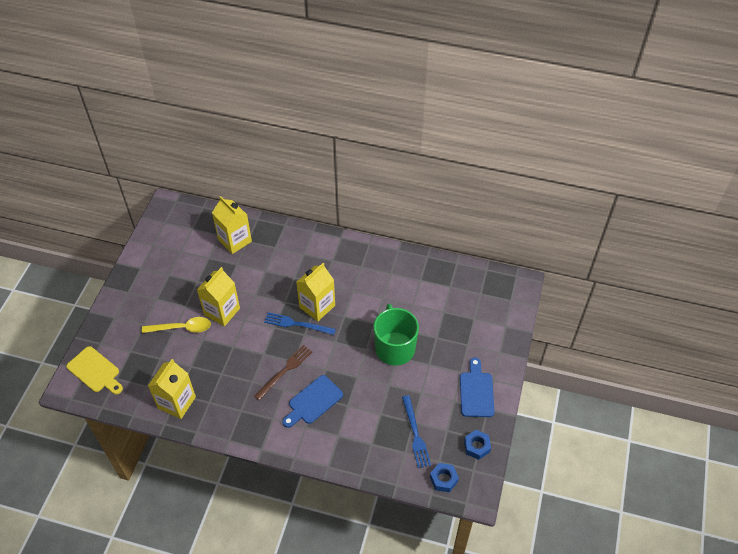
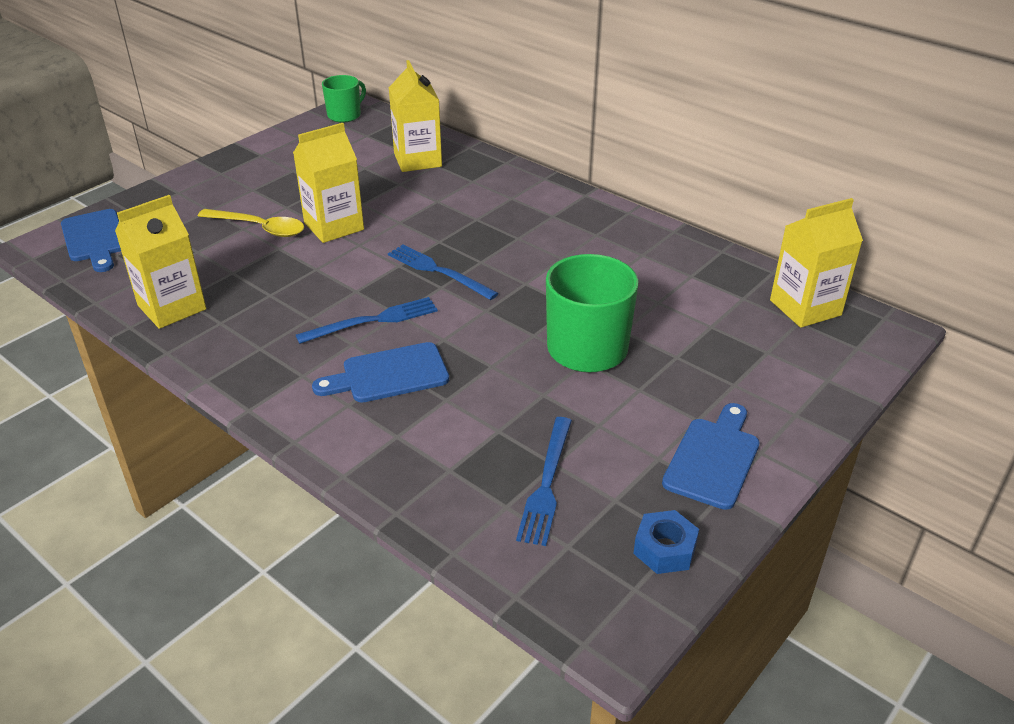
camera: 25 degrees right, 15 degrees down
yellow cutting board [67,346,123,394] -> blue cutting board [61,209,121,272]
brown fork [254,345,312,401] -> blue fork [296,297,438,344]
yellow carton [296,263,335,321] -> yellow carton moved to [770,198,863,328]
blue nut [430,463,459,492] -> none
none -> green mug [322,75,366,123]

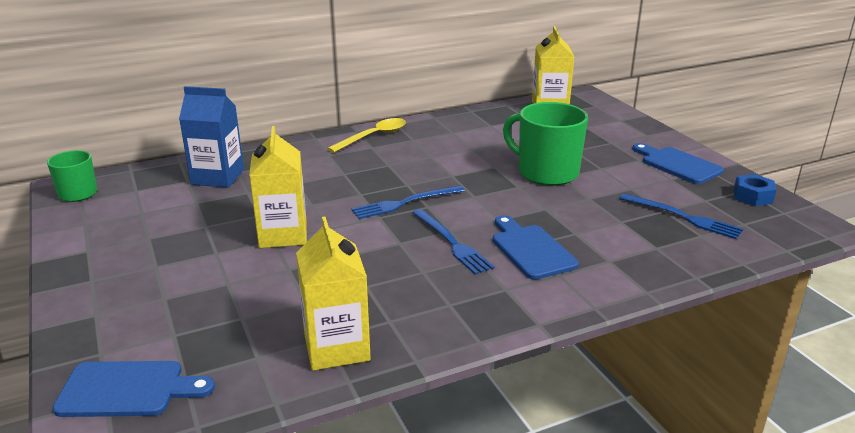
camera: 65 degrees left, 10 degrees down
yellow spoon [198,209,304,237] -> yellow spoon moved to [327,118,406,153]
blue fork [296,297,438,344] -> blue fork turned 150 degrees clockwise [412,209,495,275]
blue cutting board [312,342,449,403] -> blue cutting board turned 150 degrees clockwise [493,215,579,280]
yellow carton [389,60,442,172] -> blue carton [179,86,244,188]

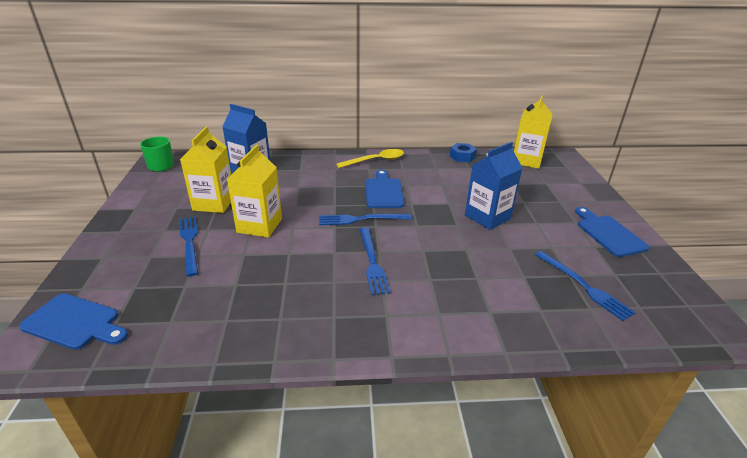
camera: 20 degrees right, 5 degrees up
yellow carton [296,217,371,371] -> yellow carton moved to [180,127,231,213]
blue cutting board [493,215,579,280] -> blue cutting board moved to [365,170,404,208]
green mug [503,102,588,186] -> blue carton [465,142,522,230]
blue nut [734,174,777,206] -> blue nut moved to [450,143,477,162]
none -> blue fork [179,217,198,276]

